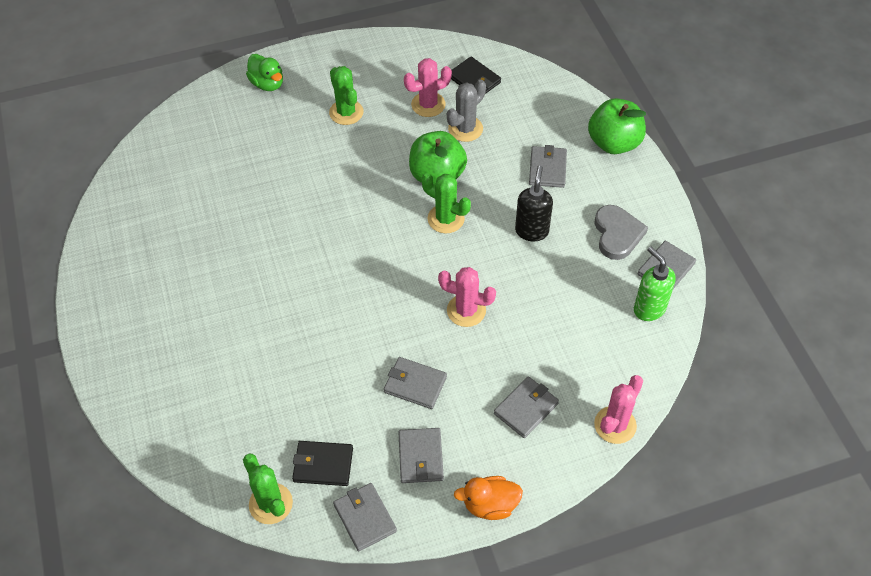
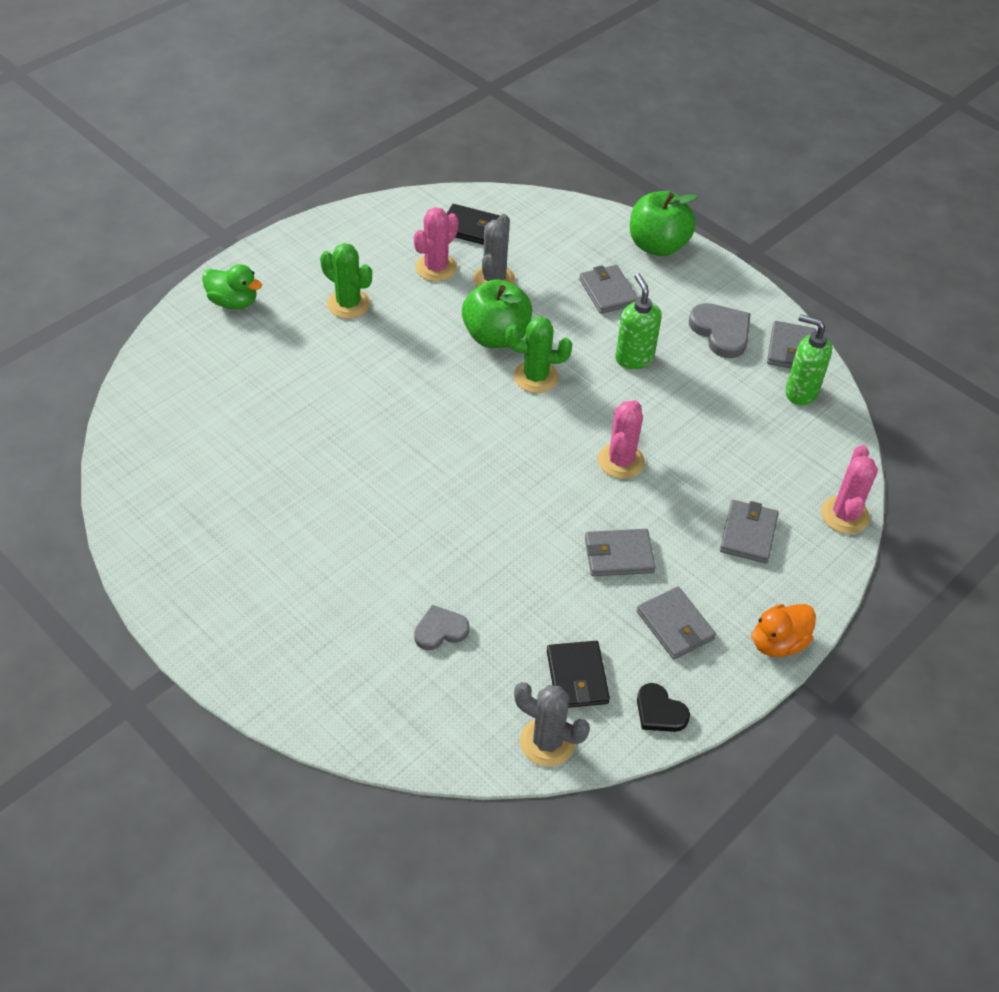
camera: 30 degrees left, 5 degrees down
green cactus [243,454,293,524] -> grey cactus [514,682,590,767]
black wallet [292,441,353,486] -> black wallet turned 75 degrees counterclockwise [547,641,610,708]
grey wallet [333,483,397,551] -> black heart [637,683,690,732]
pink cactus [438,267,496,327] -> pink cactus turned 60 degrees counterclockwise [598,400,645,479]
black soap dispenser [515,165,553,241] -> green soap dispenser [615,273,662,369]
none -> grey heart [414,605,470,650]

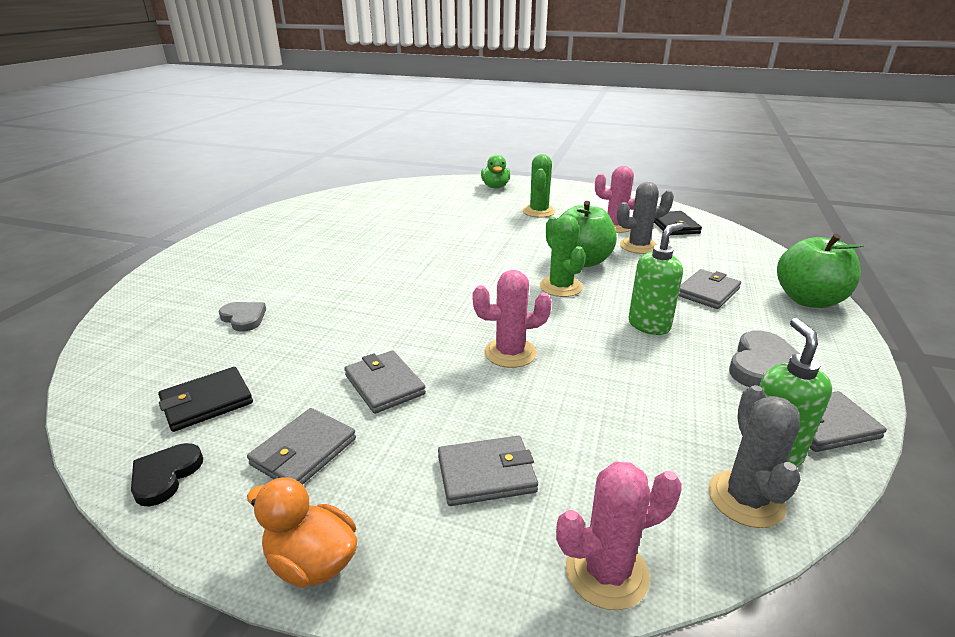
camera: 65 degrees right, 20 degrees down
grey cactus [514,682,590,767] -> grey cactus moved to [708,385,801,528]

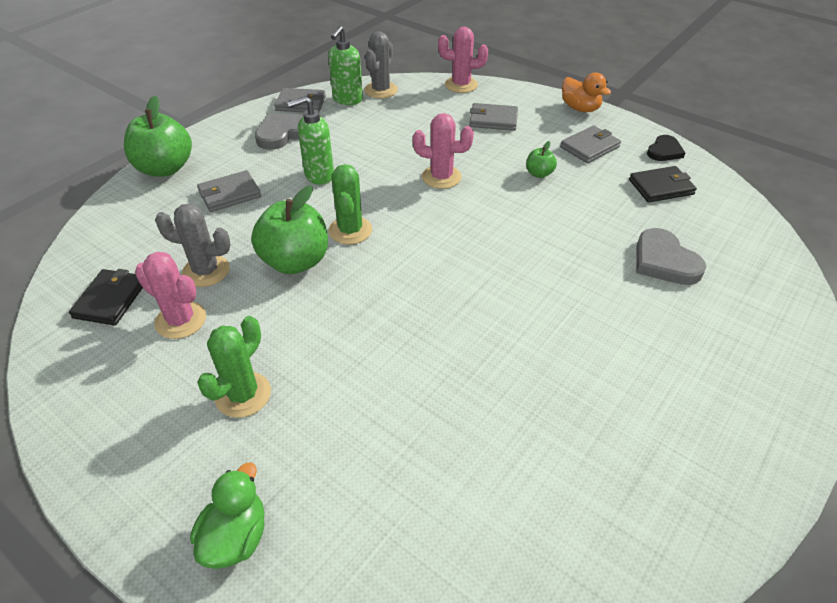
camera: 160 degrees left, 15 degrees up
grey heart [219,302,266,332] -> grey heart [636,228,706,285], size x1.53
grey wallet [344,351,426,414] -> green apple [526,141,557,178]

